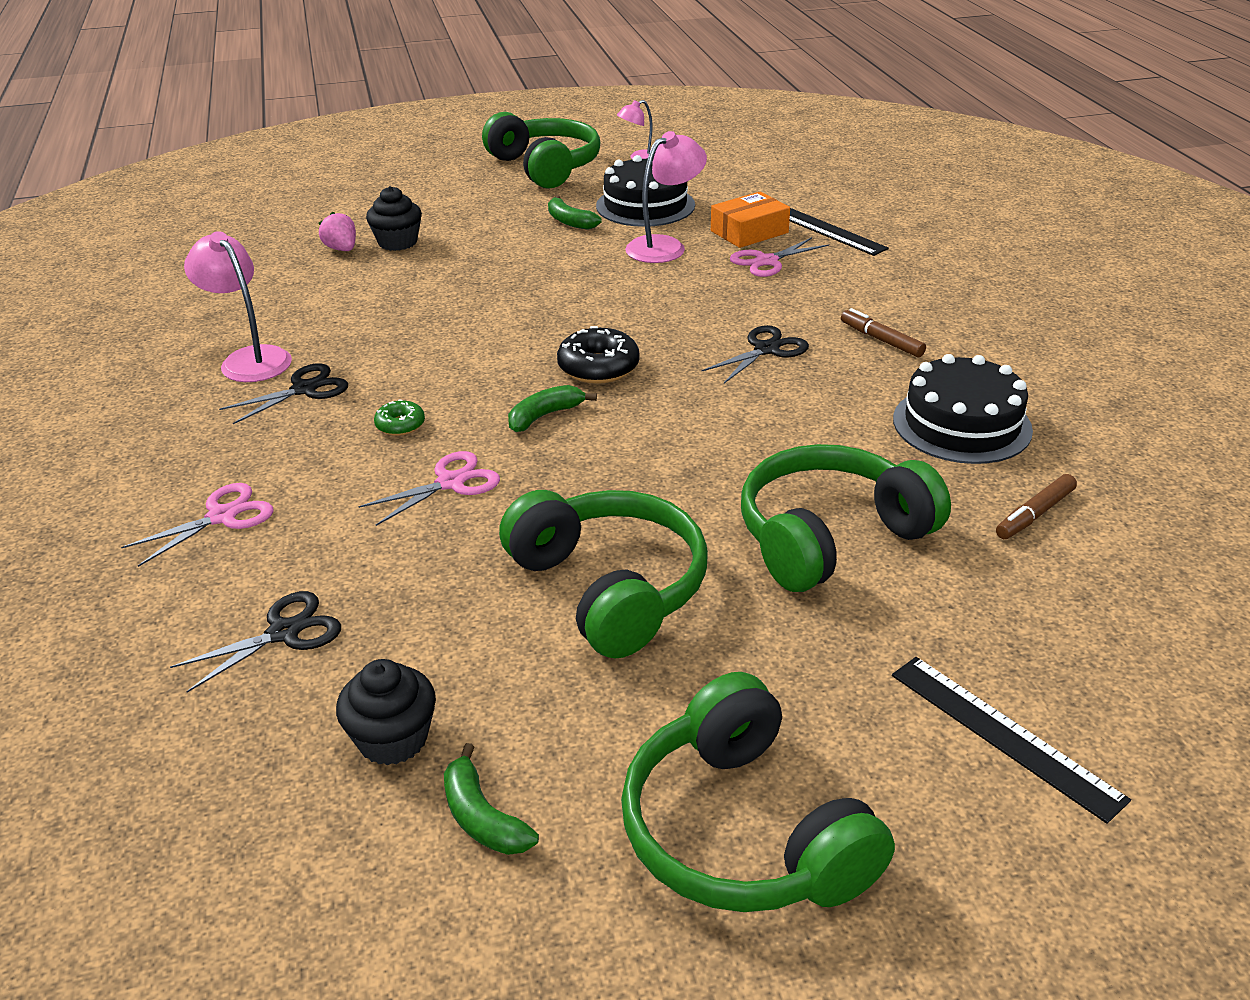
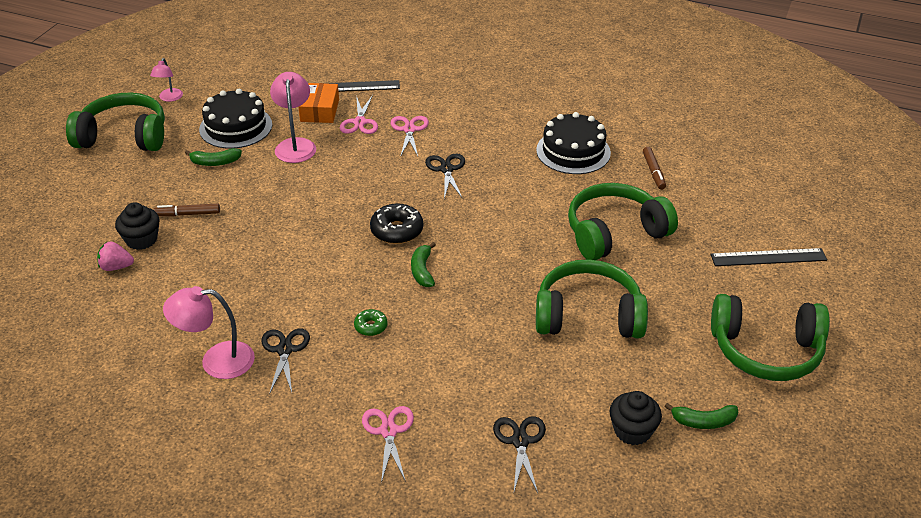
camera: 55 degrees left, 5 degrees up
pink scissors [359,451,500,526] -> pink scissors moved to [391,116,429,157]
green headphones [741,444,951,592] -> green headphones turned 60 degrees clockwise [568,183,678,260]
brown marker [841,308,926,357] -> brown marker moved to [153,203,220,217]

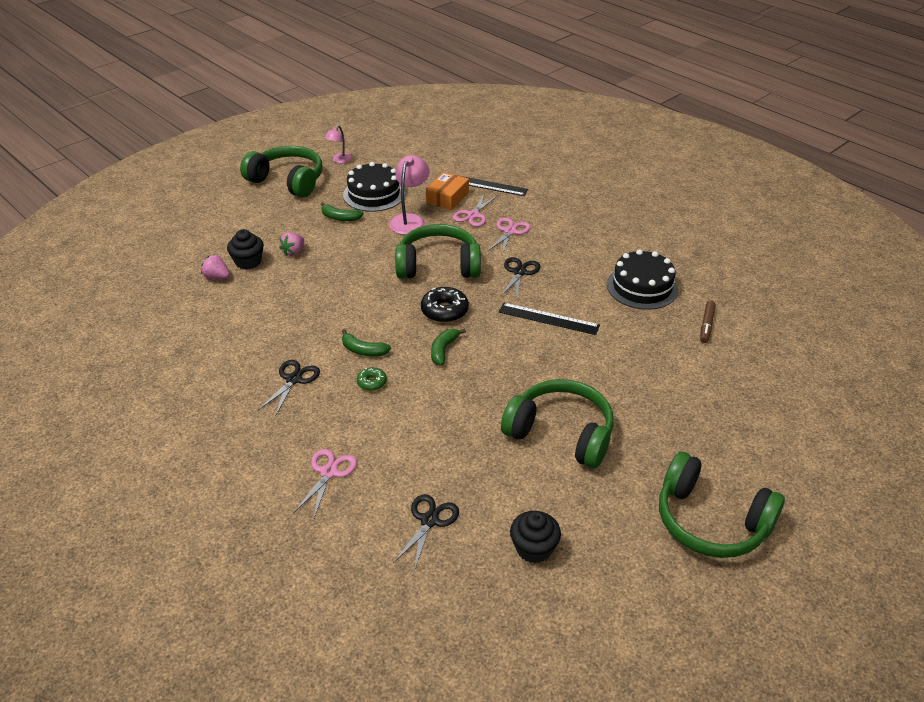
camera: 25 degrees right, 0 degrees up
brown marker [153,203,220,217] -> pink strawberry [279,232,304,256]
pink lamp [163,286,255,379] -> none
green headphones [568,183,678,260] -> green headphones moved to [395,224,481,279]
green banana [664,403,738,429] -> green banana moved to [342,329,391,356]
black ruler [710,248,827,266] -> black ruler moved to [499,303,600,335]

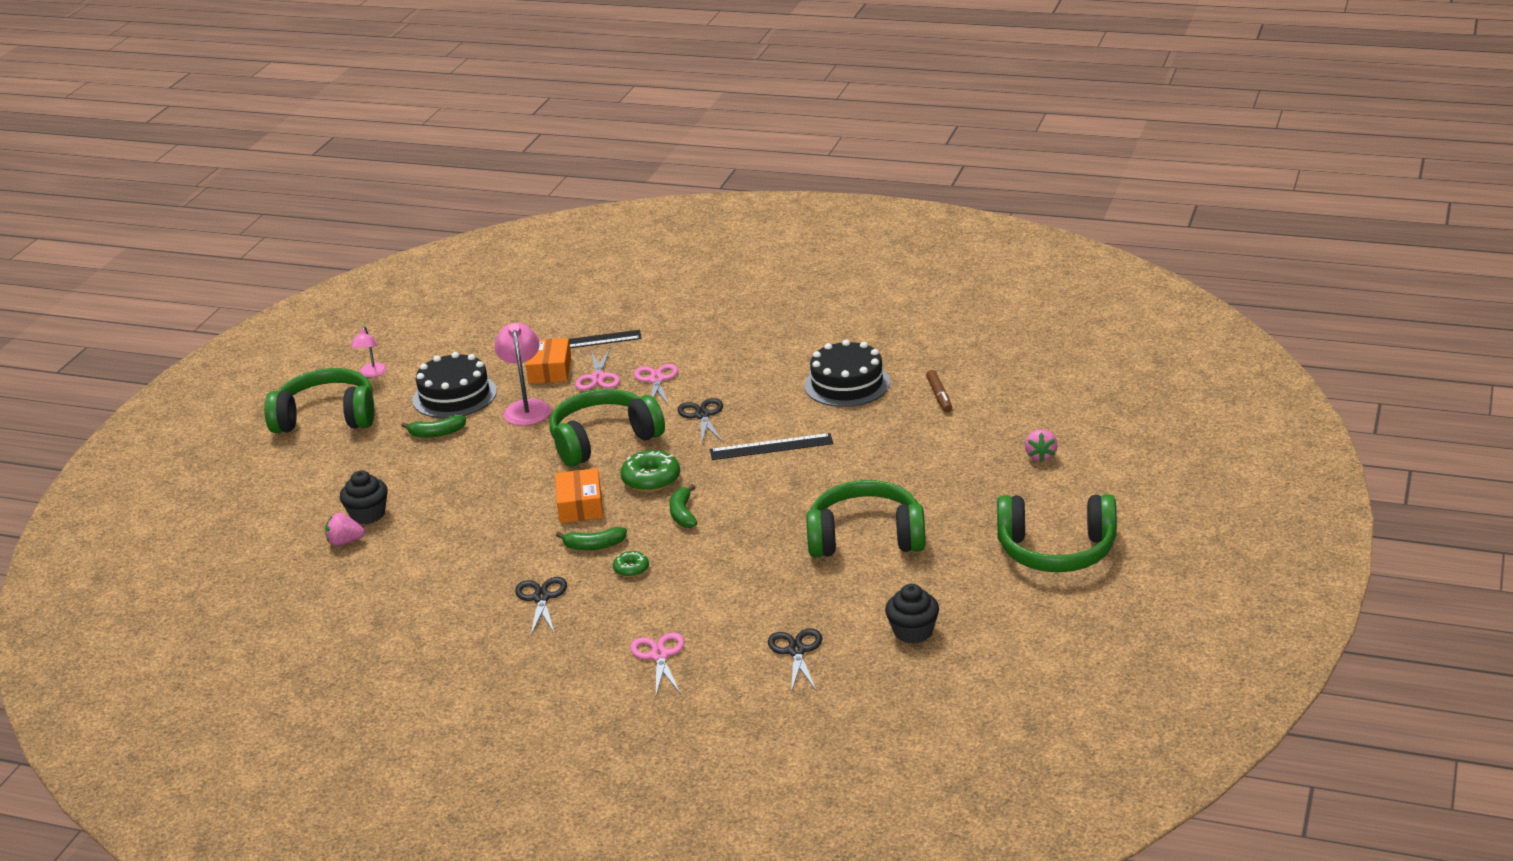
camera: 25 degrees left, 10 degrees down
pink strawberry [279,232,304,256] -> pink strawberry moved to [1025,429,1058,462]
black donut [421,287,469,323] -> green donut [620,450,680,492]
none -> orange box [555,468,603,523]

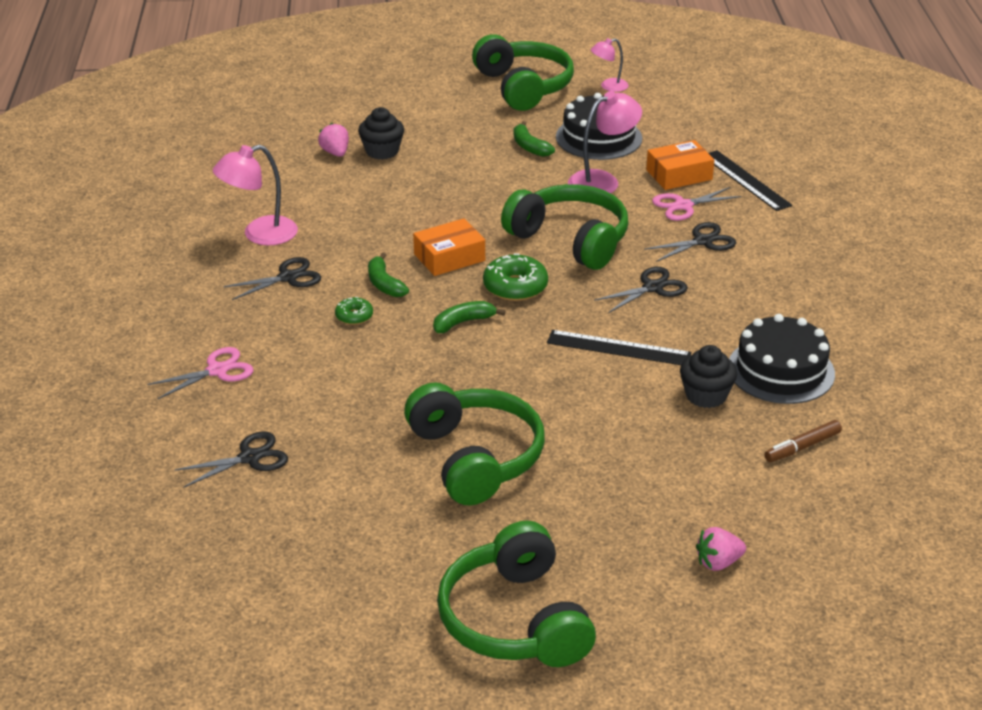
camera: 65 degrees right, 5 degrees up
pink scissors [634,364,678,406] -> black scissors [644,222,736,262]
black ruler [710,433,834,460] -> black ruler turned 45 degrees counterclockwise [547,330,692,365]
black cupcake [885,584,939,644] -> black cupcake moved to [680,345,737,408]
none -> pink lamp [213,145,298,245]

